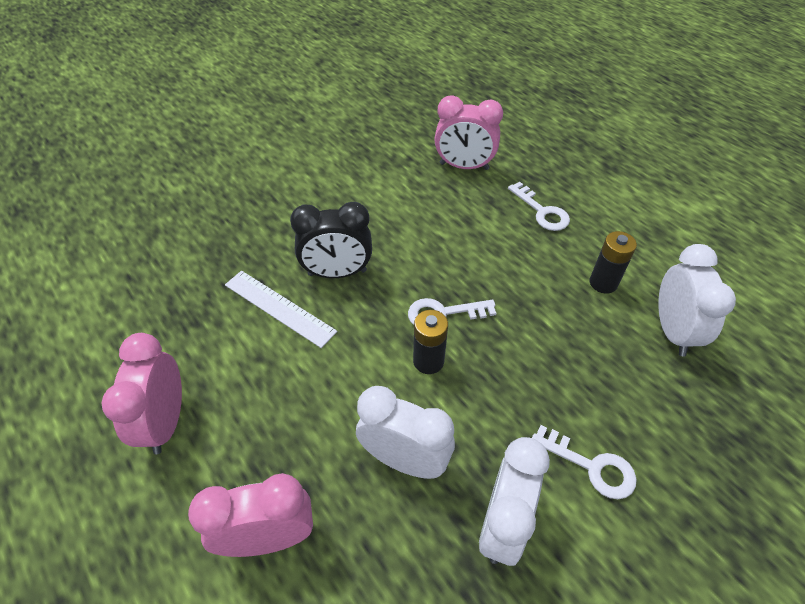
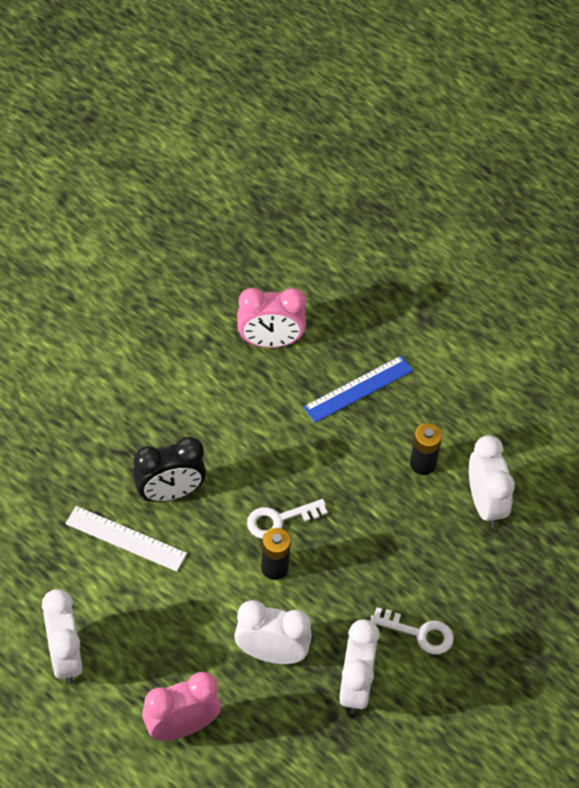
camera: 15 degrees left, 5 degrees up
pink clock [101,333,182,454] -> white clock [42,589,82,684]
white key [508,182,570,231] -> blue ruler [303,356,413,423]

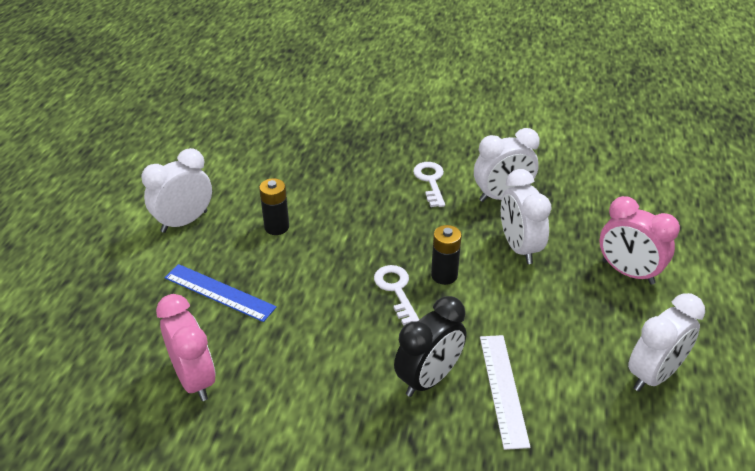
camera: 115 degrees left, 15 degrees down
black clock [132,437,206,502] -> black clock turned 90 degrees clockwise [394,296,466,397]
white key [247,499,328,539] -> white key turned 150 degrees counterclockwise [374,265,420,326]
white clock [469,435,515,527] -> white clock moved to [141,148,212,233]

